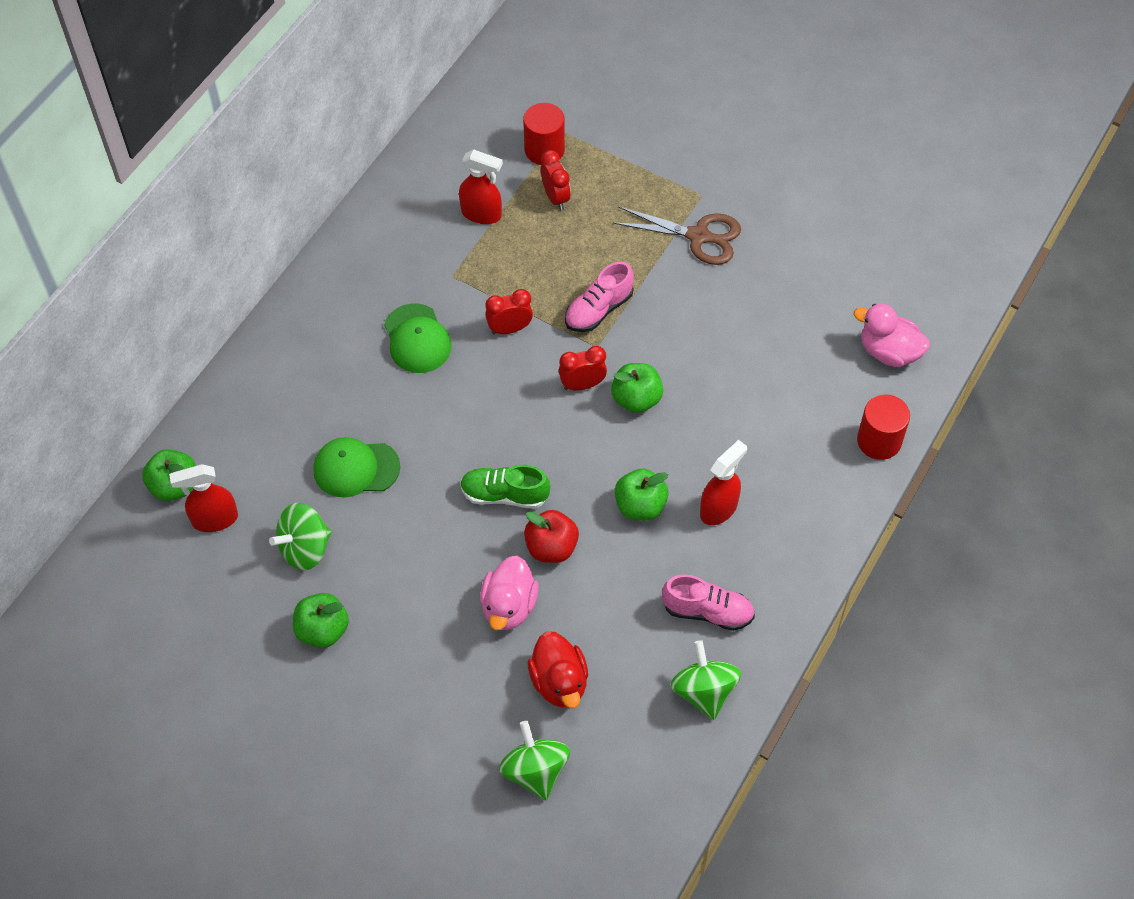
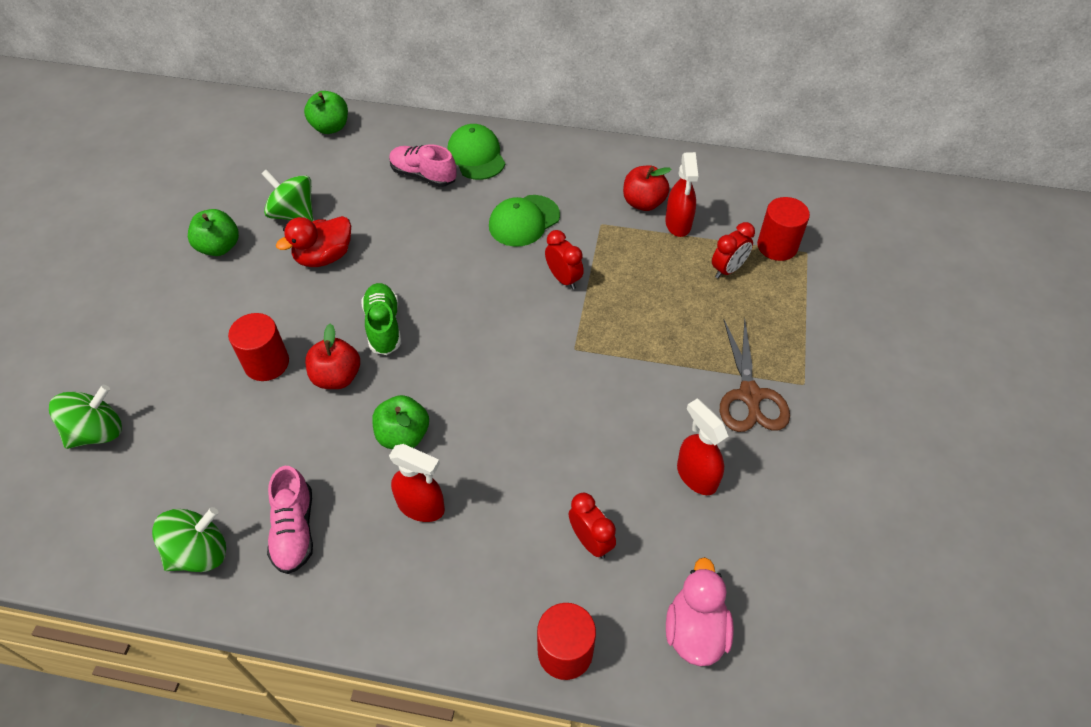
camera: 70 degrees right, 5 degrees down
red spray bottle [169,464,238,532] -> red spray bottle moved to [677,398,729,495]
green cap [313,437,400,498] -> green cap moved to [447,124,505,180]
pink duck [480,556,539,630] -> red cylinder [228,313,289,381]
red duck [527,631,588,708] -> red duck moved to [276,216,351,267]
red clock [559,346,607,391] -> red clock moved to [569,493,616,559]
pink shoe [565,262,634,332] -> pink shoe moved to [389,144,457,187]
green apple [611,363,663,413] -> none
none -> red apple [623,165,672,211]

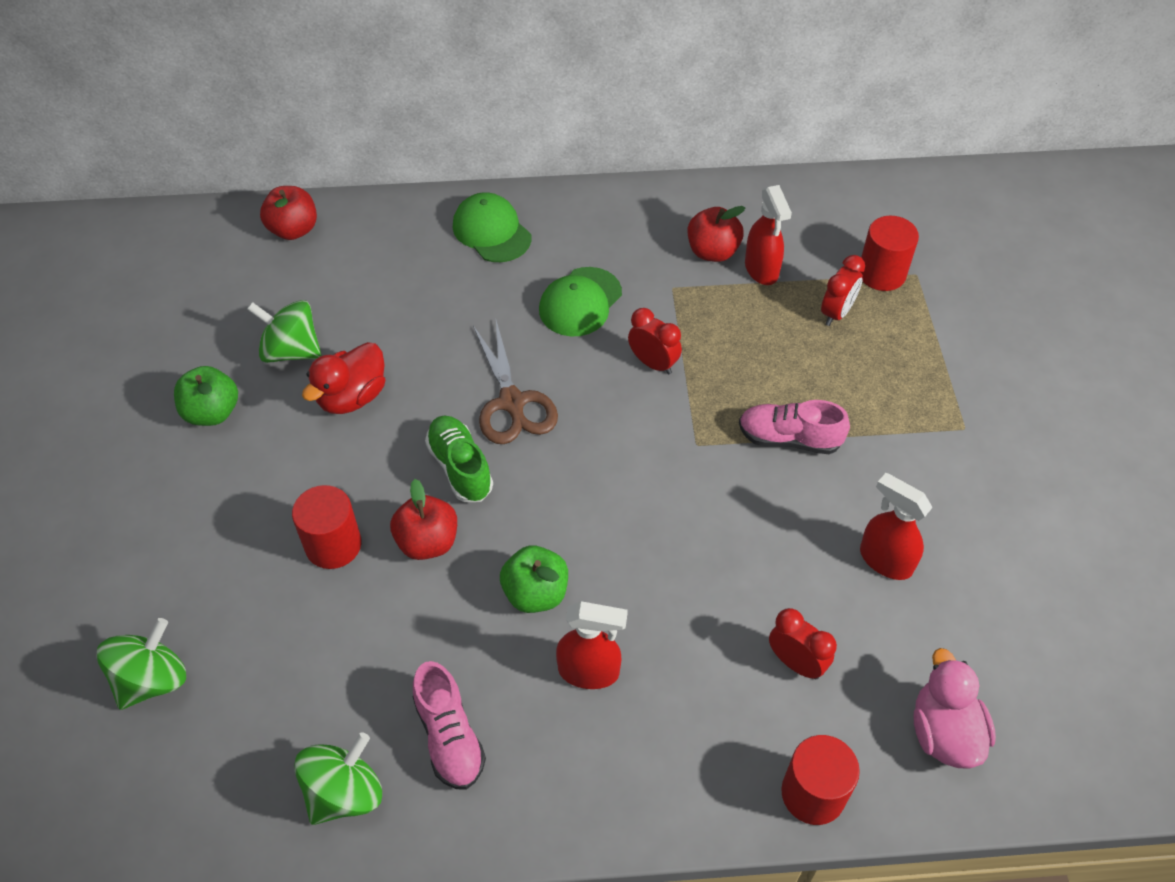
camera: 15 degrees left, 0 degrees up
green apple [304,91,348,134] -> red apple [260,186,317,240]
pink shoe [389,144,457,187] -> pink shoe moved to [739,400,850,454]
brown scissors [720,318,790,432] -> brown scissors moved to [473,321,558,444]

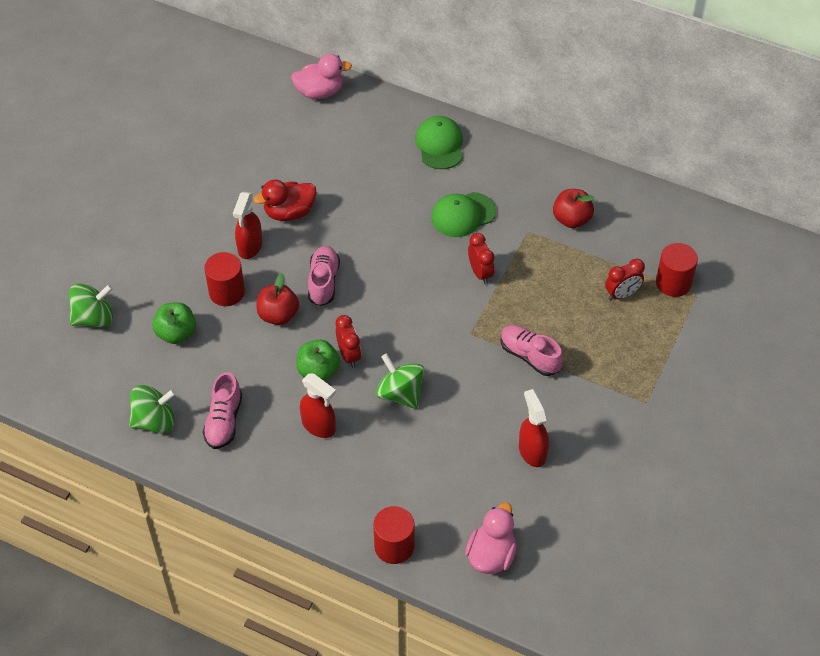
camera: 30 degrees right, 0 degrees up
green apple [174,366,238,426] -> green apple moved to [152,302,196,344]
green spinning top [247,300,322,363] -> green spinning top moved to [376,353,424,409]
red apple [260,186,317,240] -> pink duck [291,54,352,99]
green shoe [425,416,493,502] -> pink shoe [308,246,340,306]
brown scissors [473,321,558,444] -> none
red spray bottle [745,185,792,285] -> red spray bottle moved to [233,192,262,259]
red clock [769,608,837,679] -> red clock moved to [336,315,361,368]

